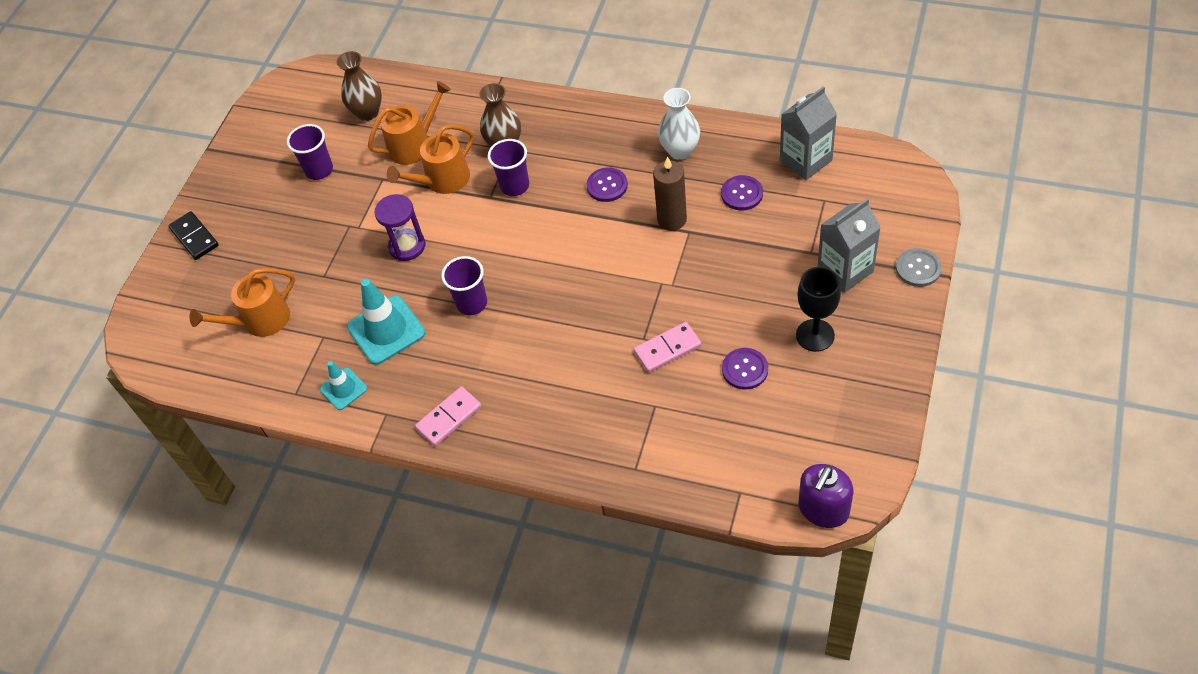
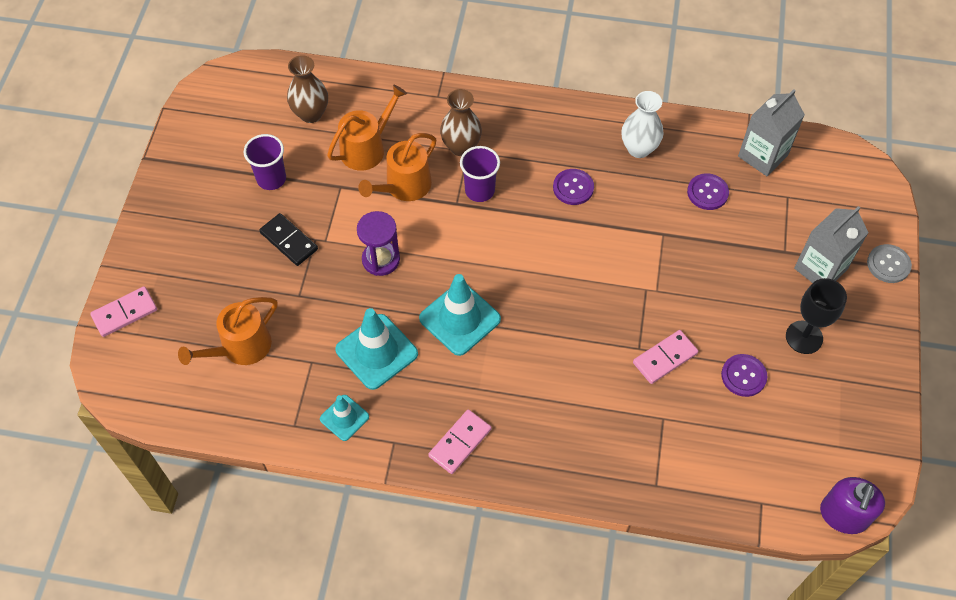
camera: 15 degrees left, 5 degrees up
black domino [168,211,219,260] -> black domino moved to [259,213,318,266]
purple cup [441,256,487,315] -> turquoise traffic cone [419,274,501,356]
brown candle [653,156,687,231] -> none
none -> pink domino [90,286,157,337]

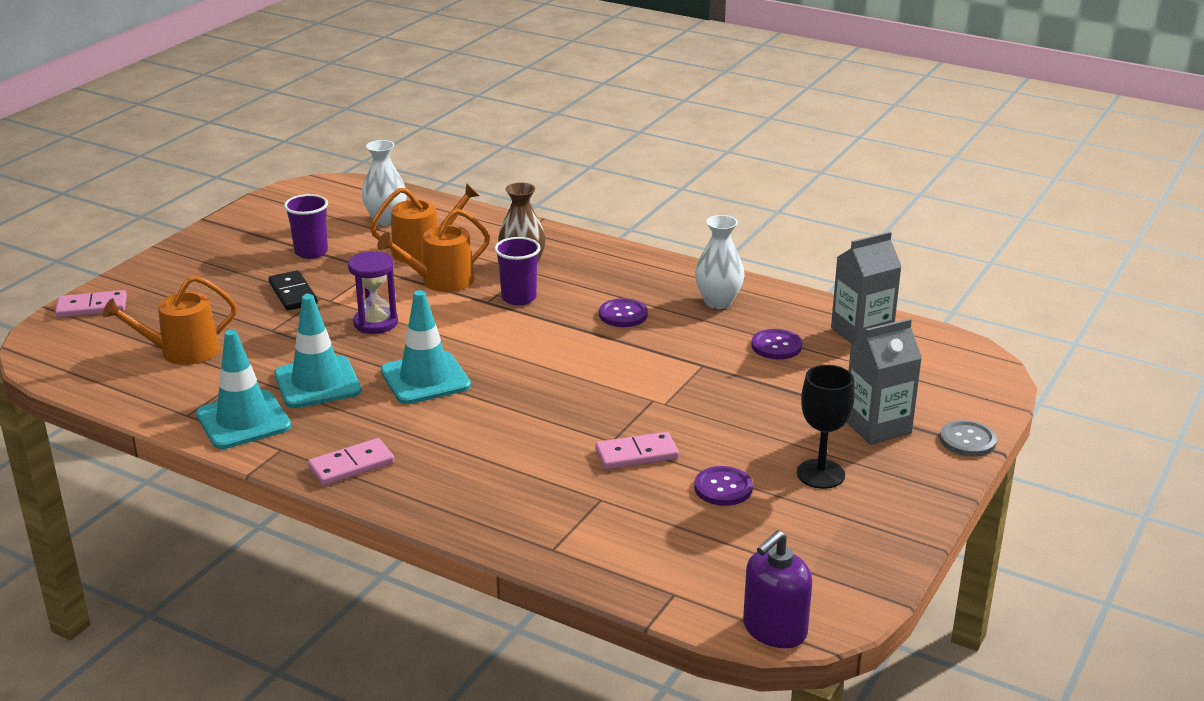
camera: 20 degrees right, 30 degrees down
brown vase [287,55,328,123] -> white vase [362,140,407,226]
turquoise traffic cone [320,395,369,441] -> turquoise traffic cone [196,329,291,449], size x1.73

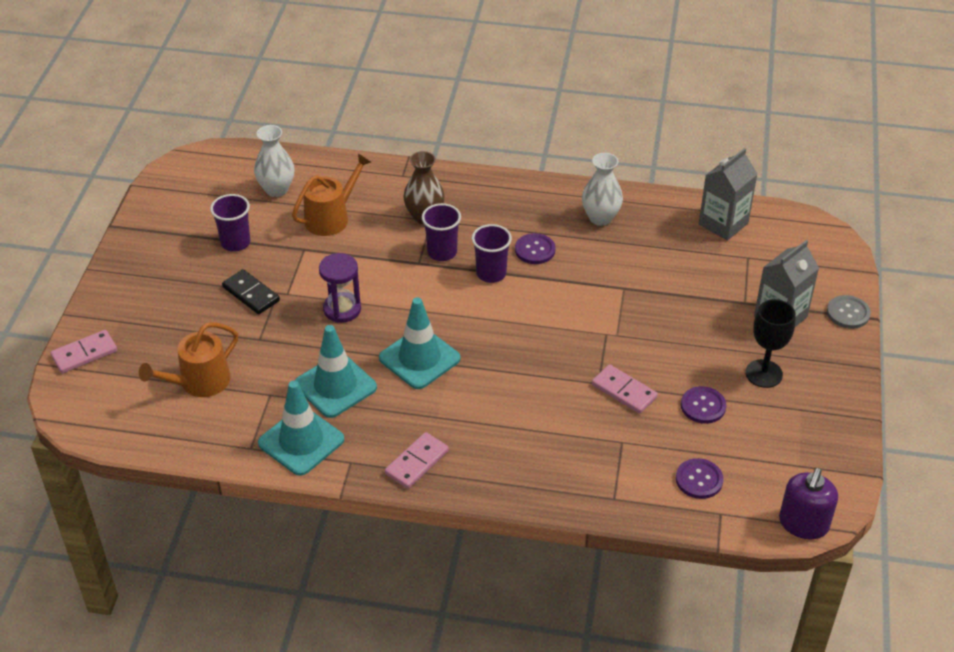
camera: 20 degrees left, 15 degrees up
orange watering can [377,208,490,292] -> none
pink domino [595,432,679,470] -> pink domino turned 75 degrees clockwise [592,364,658,414]
purple button [752,329,802,359] -> purple button moved to [676,458,723,499]
none -> purple cup [472,224,512,283]

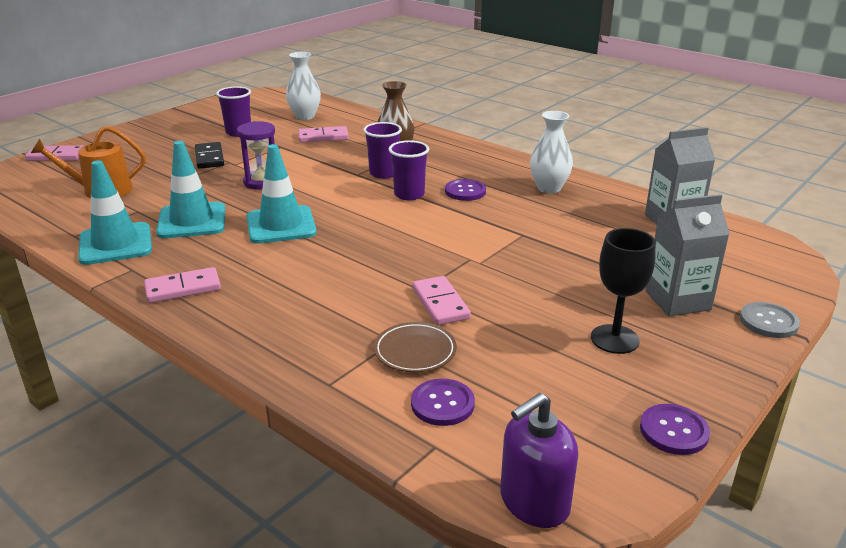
camera: 30 degrees right, 15 degrees down
orange watering can [292,153,371,236] -> pink domino [298,126,349,143]
purple button [681,386,726,424] -> purple button moved to [640,404,710,455]
none -> brown plate [374,322,457,372]

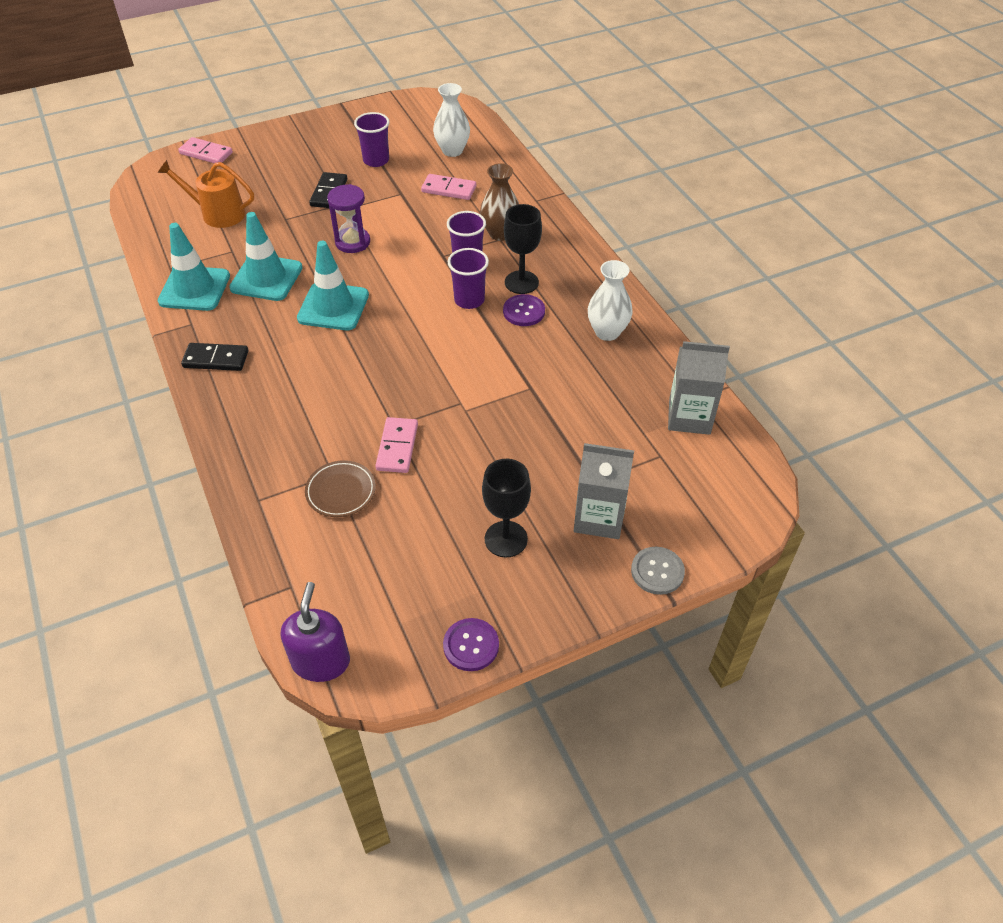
camera: 25 degrees right, 20 degrees up
pink domino [144,267,221,303] -> black domino [181,343,248,371]
purple button [411,379,475,426] -> none
purple soap dispenser [500,393,578,528] -> purple soap dispenser turned 105 degrees clockwise [281,582,350,682]
none -> black goblet [504,204,542,294]

